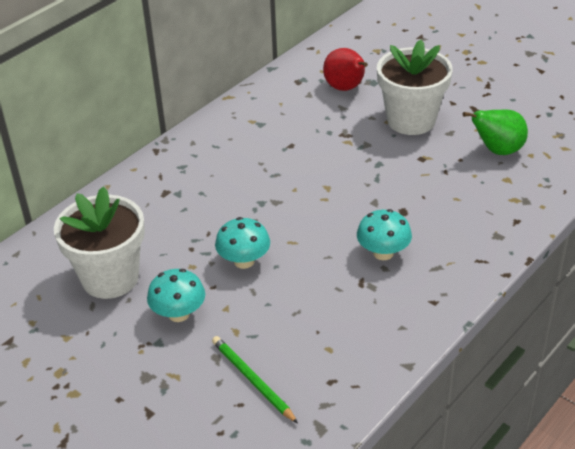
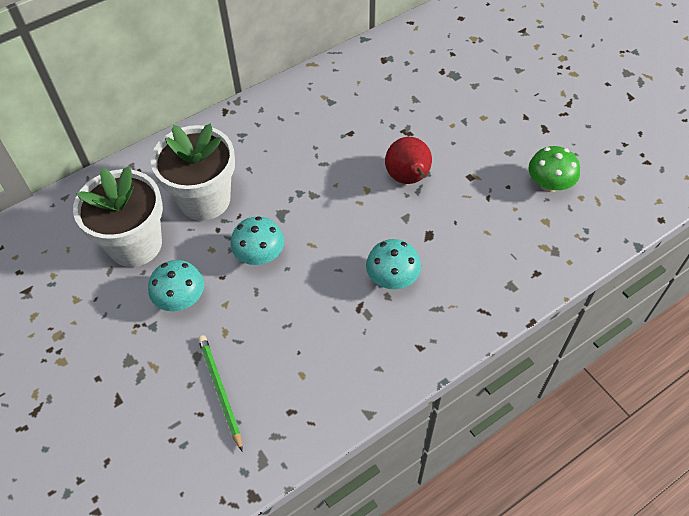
camera: 15 degrees right, 15 degrees up
red pear [323,48,368,91] -> red pear moved to [385,137,432,184]
white flower pot [377,40,453,135] -> white flower pot moved to [151,124,235,221]
green pear [463,110,528,155] -> green mushroom [528,146,580,192]

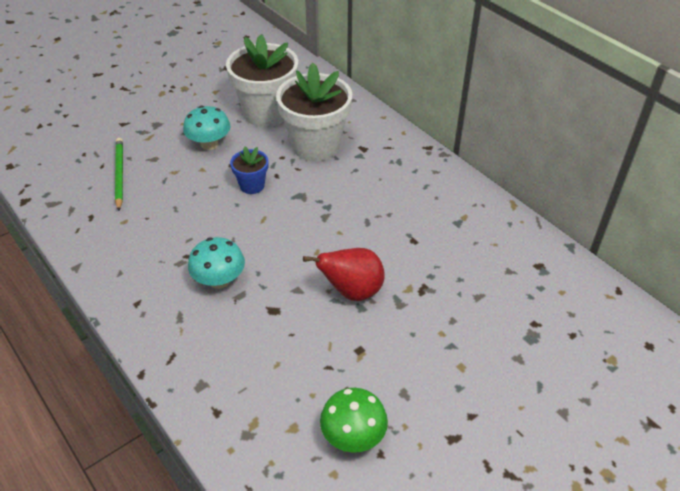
camera: 85 degrees right, 10 degrees down
green pencil [198,335,242,451] -> green pencil turned 75 degrees counterclockwise [115,138,123,211]
turquoise mushroom [231,216,284,265] -> blue flower pot [230,146,268,194]

